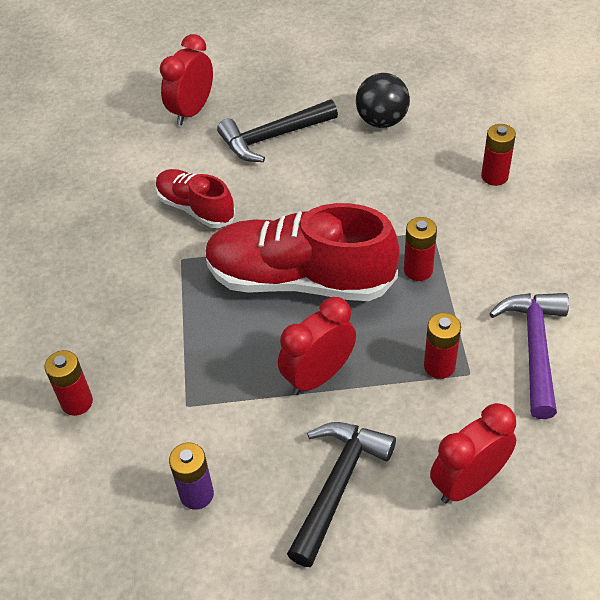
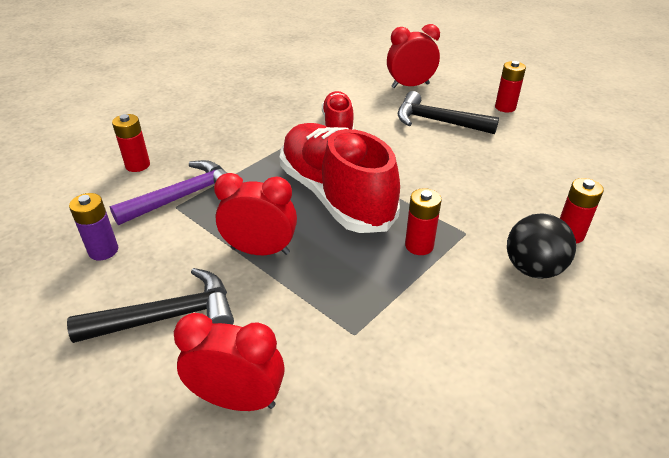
camera: 45 degrees right, 10 degrees down
black ball [356,73,410,128] -> black ball moved to [507,213,576,279]
red battery [424,313,461,379] -> red battery moved to [495,61,526,112]
purple hammer [489,293,569,419] -> purple hammer moved to [109,160,227,225]

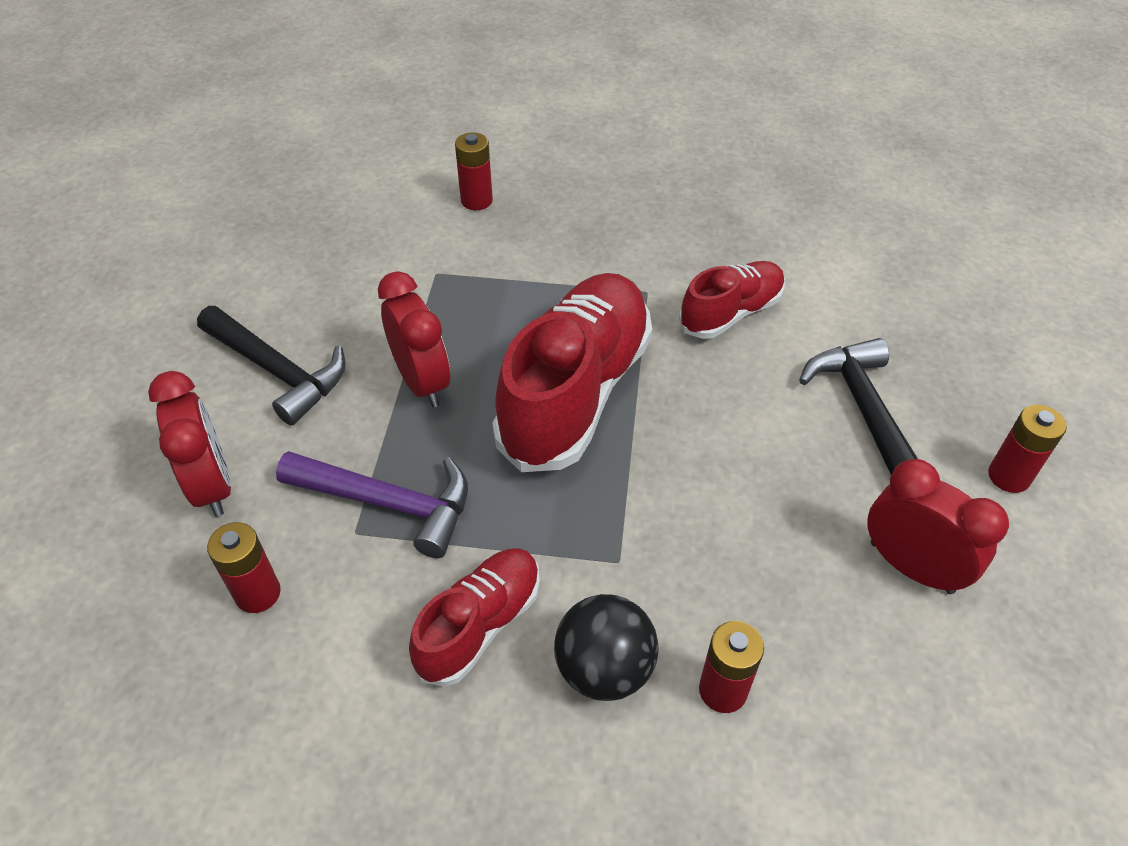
camera: 55 degrees right, 10 degrees up
purple battery [69,193,118,260] -> none
purple hammer [109,160,227,225] -> purple hammer moved to [276,451,468,558]
red clock [387,24,440,88] -> red clock moved to [867,459,1009,594]
red battery [405,188,442,255] -> red battery moved to [207,522,281,613]
none -> red shoe [409,548,540,686]

